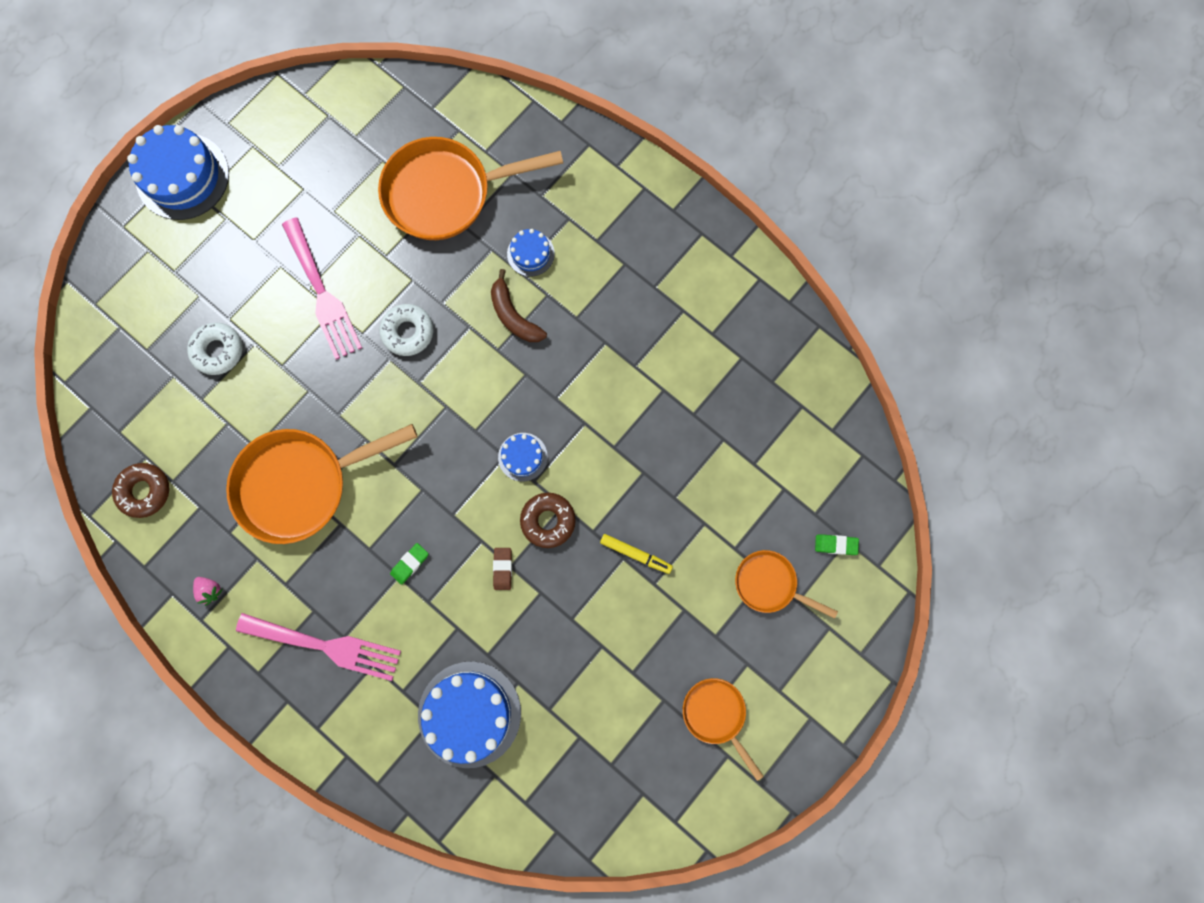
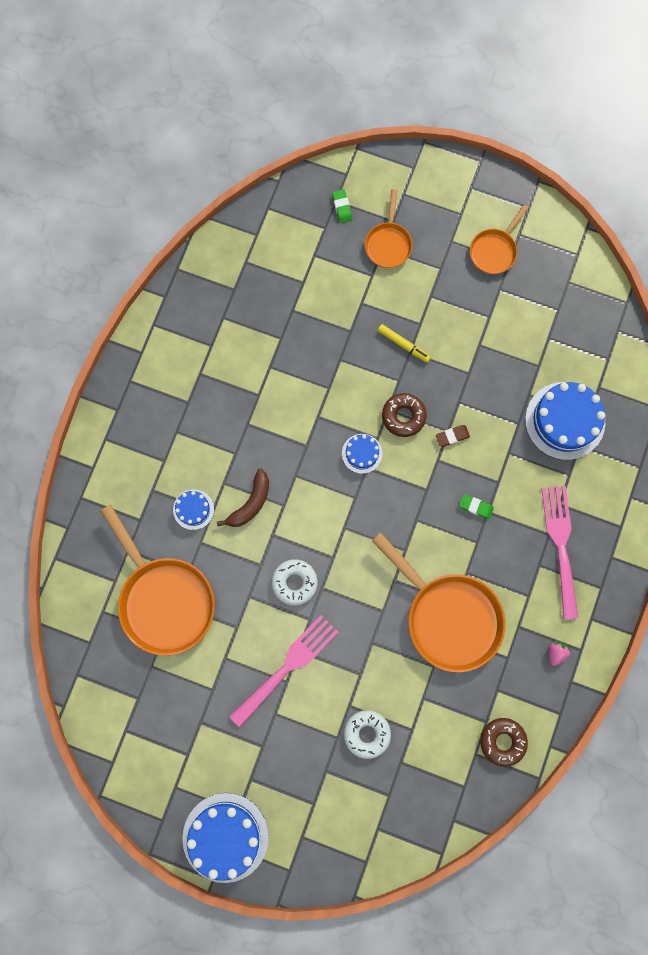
camera: 110 degrees left, 0 degrees up
yellow marker [600,534,673,574] -> yellow marker turned 120 degrees clockwise [378,324,431,363]

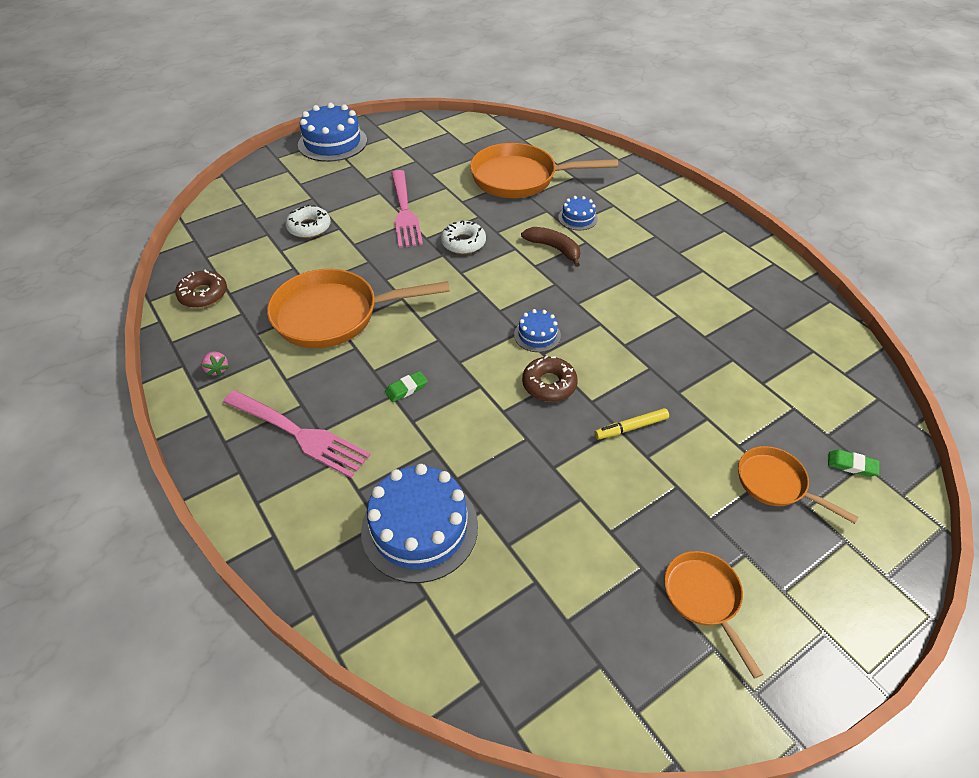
camera: 125 degrees right, 30 degrees down
brown banana [217,468,269,527] -> brown banana turned 150 degrees clockwise [521,227,580,267]
brown eraser [436,425,470,447] -> none

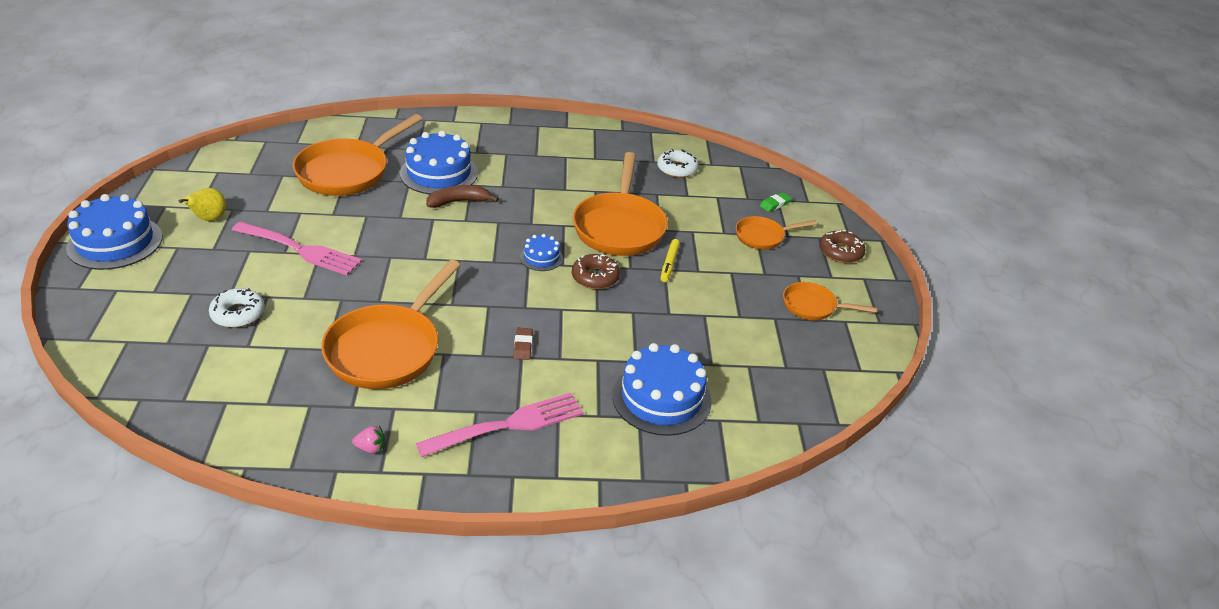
camera: 60 degrees left, 10 degrees down
brown donut [175,270,227,308] -> brown donut moved to [819,230,866,263]
green eraser [385,371,428,402] -> brown eraser [514,328,533,360]
white donut [441,220,486,254] -> white donut moved to [657,149,699,178]
blue cake [558,196,598,230] -> blue cake [400,131,478,195], size x1.98
none -> yellow pear [178,188,226,221]
none -> orange pan [573,152,668,256]

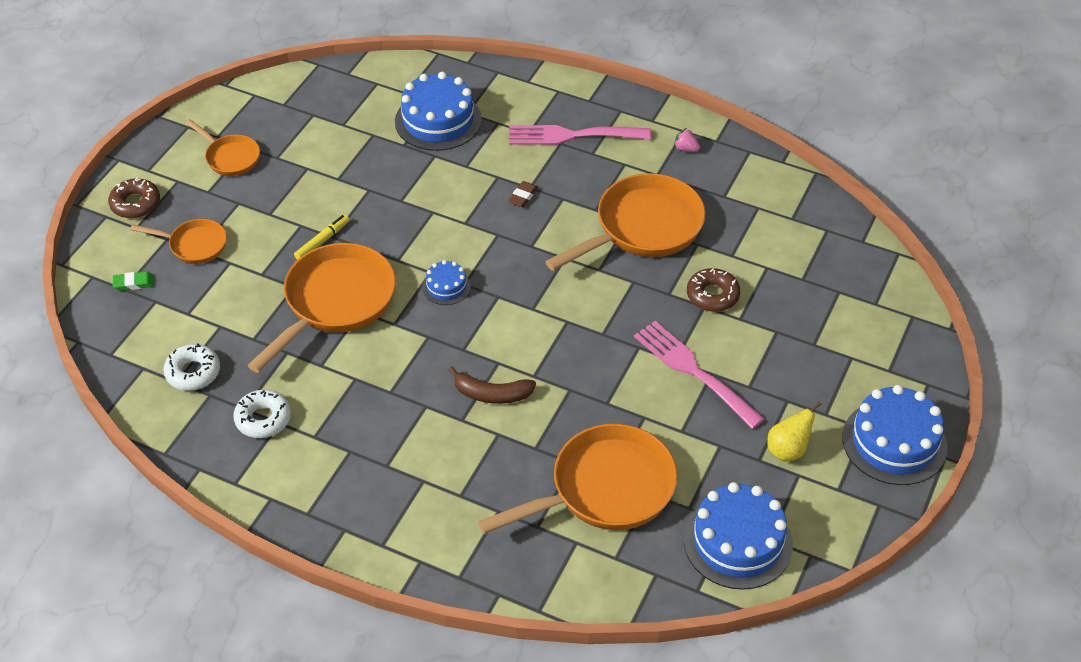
camera: 150 degrees left, 10 degrees up
white donut [209,288,265,328] -> white donut moved to [233,389,291,438]
blue cake [400,131,478,195] -> blue cake moved to [684,482,793,590]
brown donut [572,254,620,289] -> brown donut moved to [687,268,740,312]

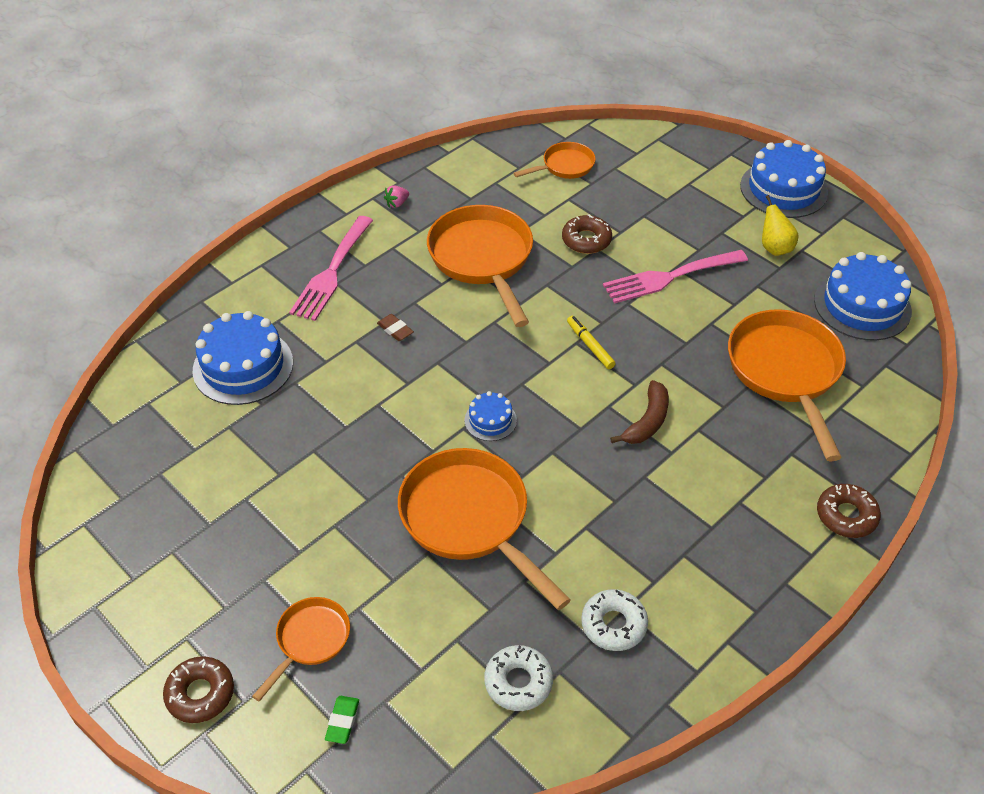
camera: 70 degrees left, 0 degrees up
orange pan [186,119,260,176] -> orange pan moved to [513,142,596,179]
yellow marker [294,215,350,260] -> yellow marker moved to [567,316,616,369]
none -> brown donut [817,484,881,538]

